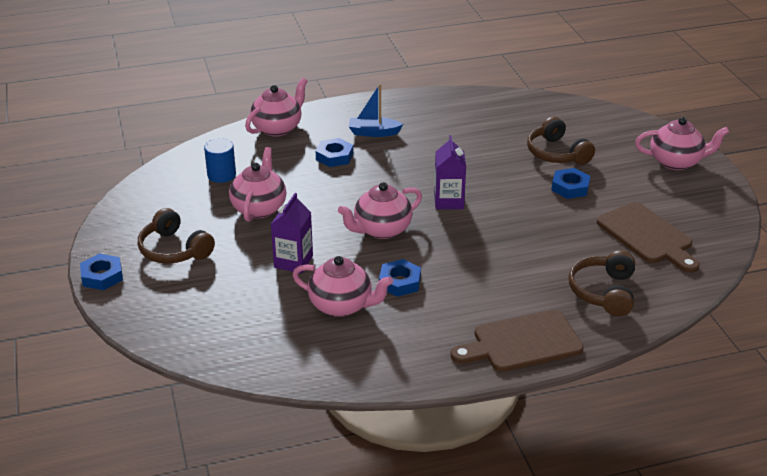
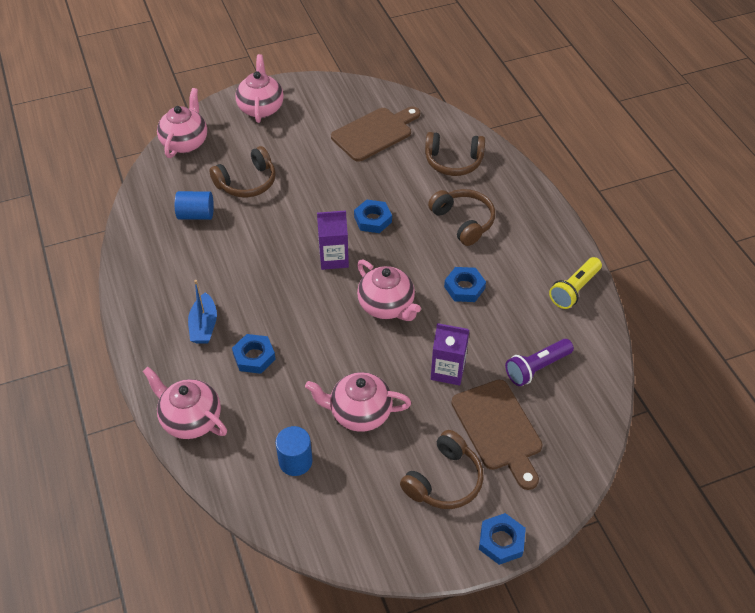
camera: 95 degrees left, 15 degrees up
pink teapot [292,256,393,317] -> pink teapot moved to [157,88,207,158]
brown cutting board [450,310,584,372] -> brown cutting board moved to [451,380,543,490]
blue nut [551,168,590,199] -> blue nut moved to [354,200,392,233]
none -> blue cylinder [175,191,214,220]
none -> brown headphones [428,189,495,246]
none -> purple flashlight [505,339,574,386]
none -> yellow flashlight [549,257,602,309]

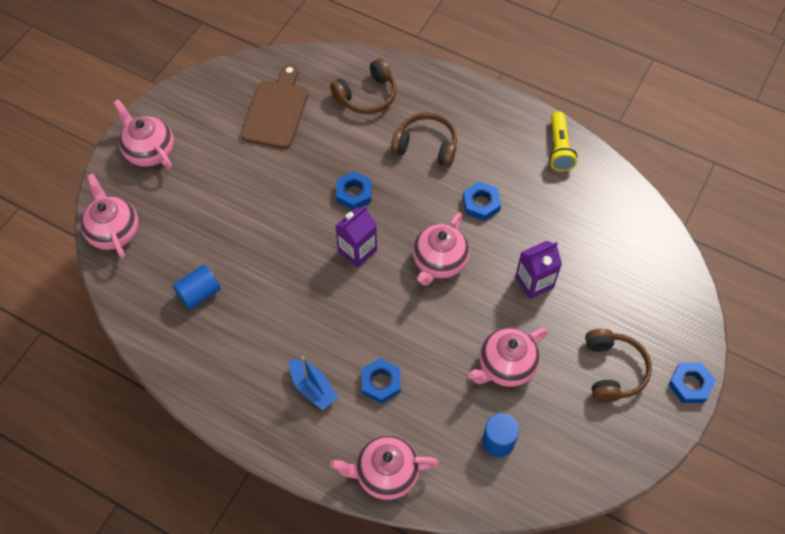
camera: 40 degrees left, 10 degrees up
brown headphones [209,146,276,198] -> none
pink teapot [357,260,421,321] -> pink teapot turned 105 degrees clockwise [413,212,470,286]
brown cutting board [451,380,543,490] -> none
purple flashlight [505,339,574,386] -> none

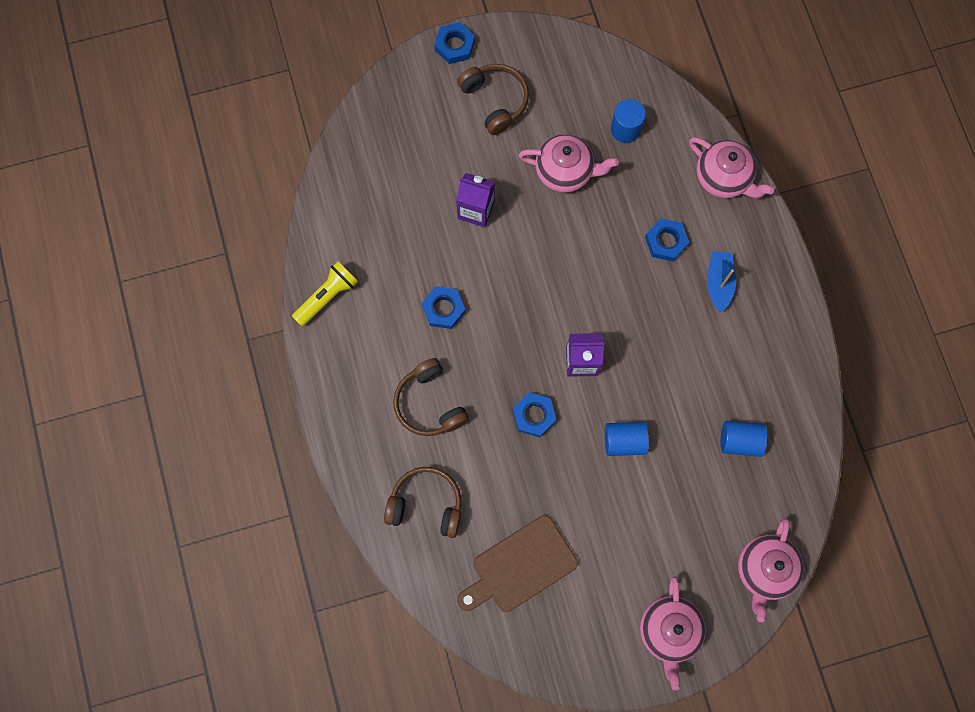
camera: 135 degrees left, 15 degrees up
pink teapot [413,212,470,286] -> none
brown headphones [585,329,652,403] -> brown headphones turned 105 degrees clockwise [457,64,529,135]
none -> blue cylinder [605,422,649,456]

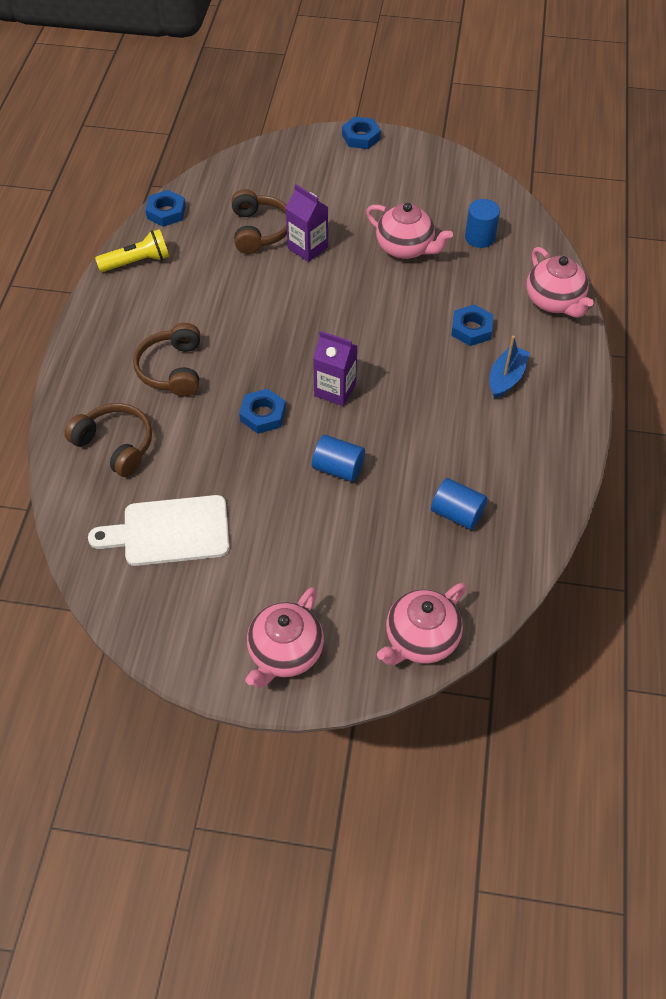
camera: 25 degrees right, 20 degrees down
blue nut [422,286,465,329] -> blue nut moved to [145,190,186,227]
brown headphones [457,64,529,135] -> brown headphones moved to [231,189,287,254]
brown cutting board [457,515,578,612] -> white cutting board [88,495,230,566]

